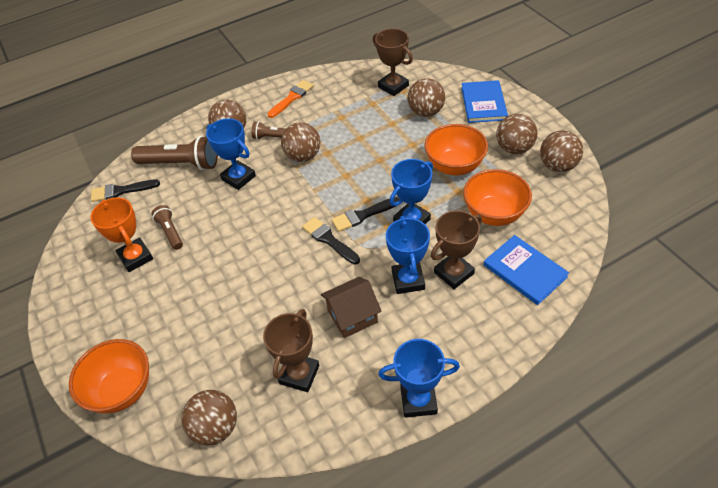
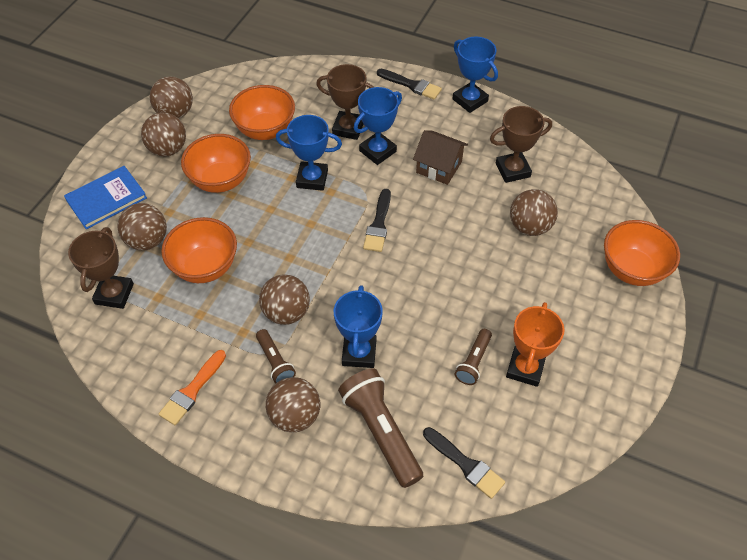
camera: 130 degrees left, 5 degrees up
brown ball [182,390,237,446] -> brown ball moved to [510,189,558,236]
orange brush [267,80,314,118] -> orange brush turned 60 degrees counterclockwise [158,350,226,425]
black brush [332,197,400,232] -> black brush moved to [377,69,442,100]
blue book [484,235,569,305] -> none
none -> orange bowl [161,217,237,283]

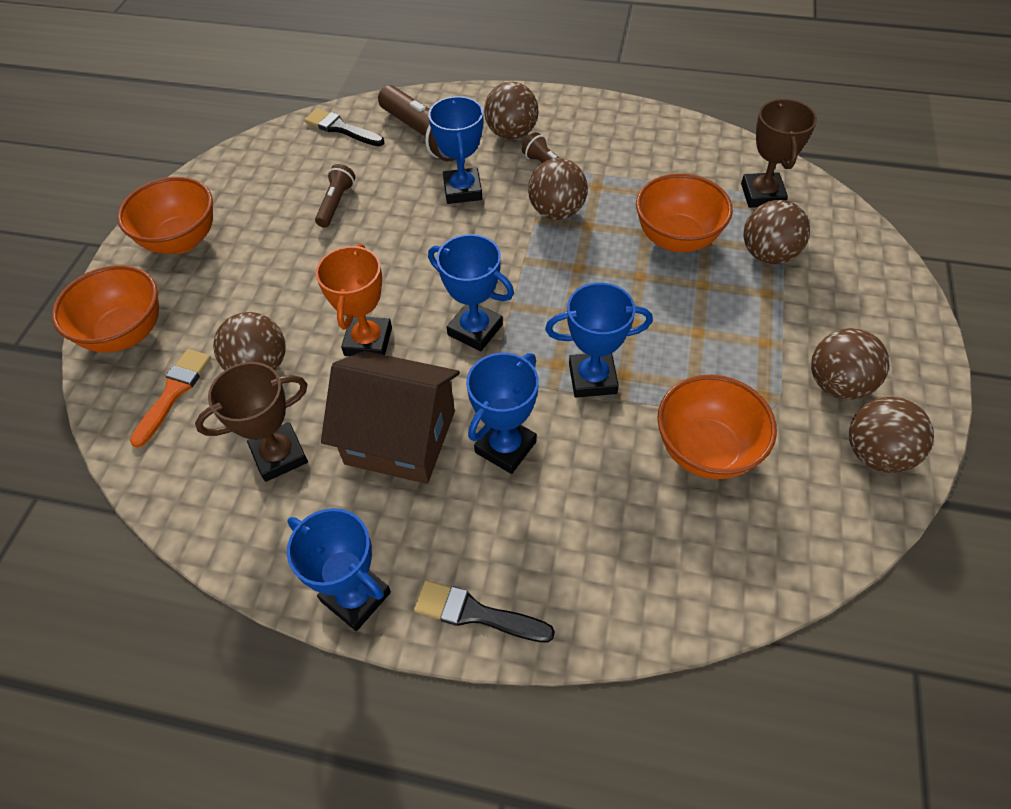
camera: 170 degrees right, 0 degrees up
blue book [64,166,147,229] -> none
orange brush [158,350,226,425] -> orange brush moved to [130,349,211,448]
orange bowl [181,134,251,193] -> orange bowl moved to [117,177,213,254]
brown trophy [316,64,374,140] -> none
black brush [363,189,391,252] -> blue trophy [428,234,514,351]
brown house [413,130,468,185] -> brown house [321,351,460,484], size x1.54
orange trophy [506,302,565,387] -> orange trophy moved to [316,243,392,356]

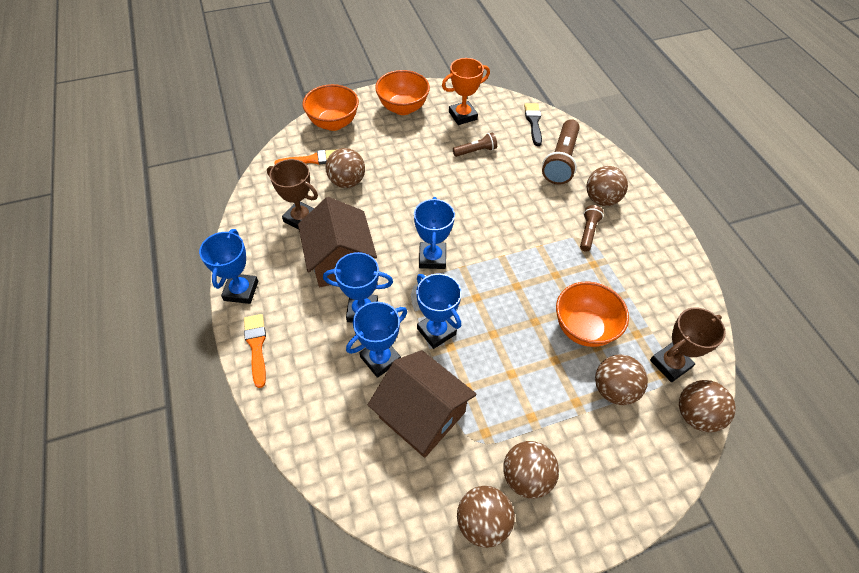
camera: 55 degrees right, 0 degrees up
orange trophy [316,243,392,356] -> orange trophy moved to [442,58,490,125]
black brush [414,580,555,643] -> orange brush [244,314,266,388]
blue trophy [428,96,483,204] -> blue trophy moved to [346,302,407,378]
brown ball [528,158,588,220] -> brown ball moved to [679,380,736,432]
orange bowl [657,375,777,479] -> brown house [368,350,477,458]

